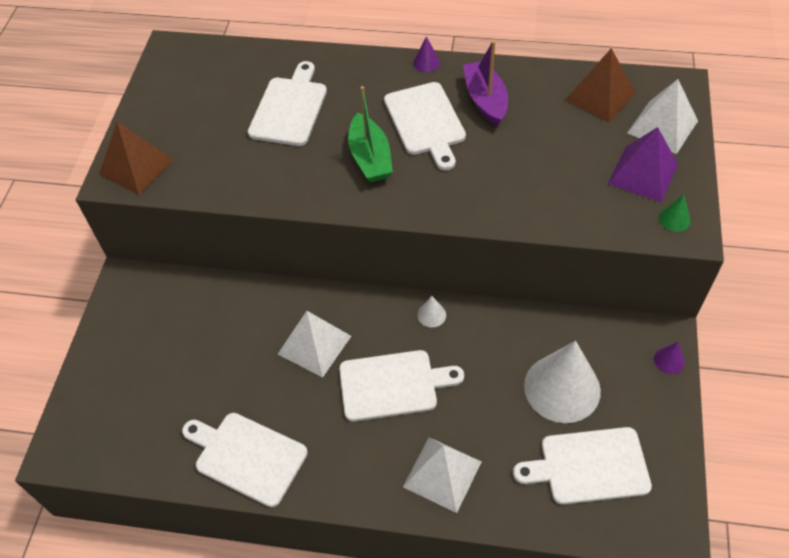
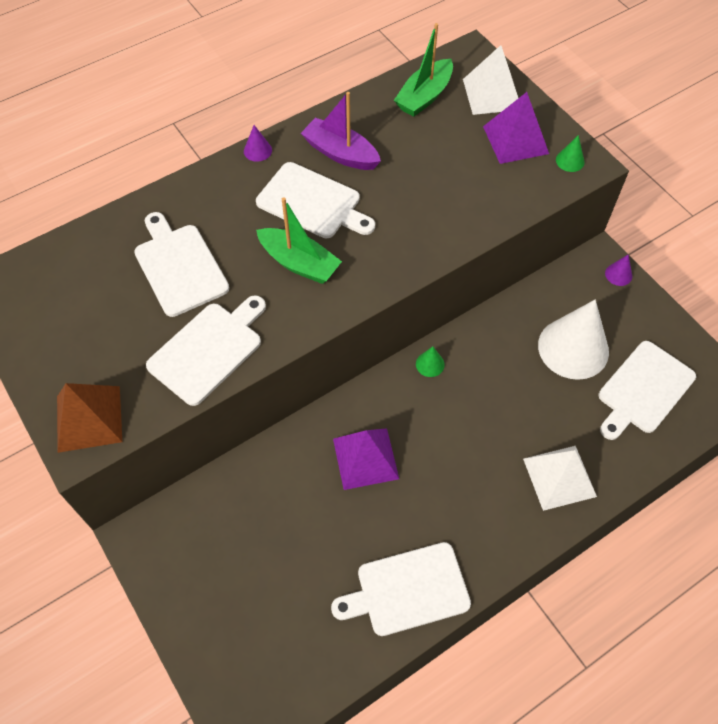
camera: 45 degrees left, 5 degrees up
white pyramid [278,311,351,378] -> purple pyramid [333,428,399,490]
white cutting board [339,350,464,421] -> white cutting board moved to [146,295,266,406]
white cone [417,296,446,328] -> green cone [416,346,445,377]
brown pyramid [565,48,636,122] -> green boat [394,23,453,117]

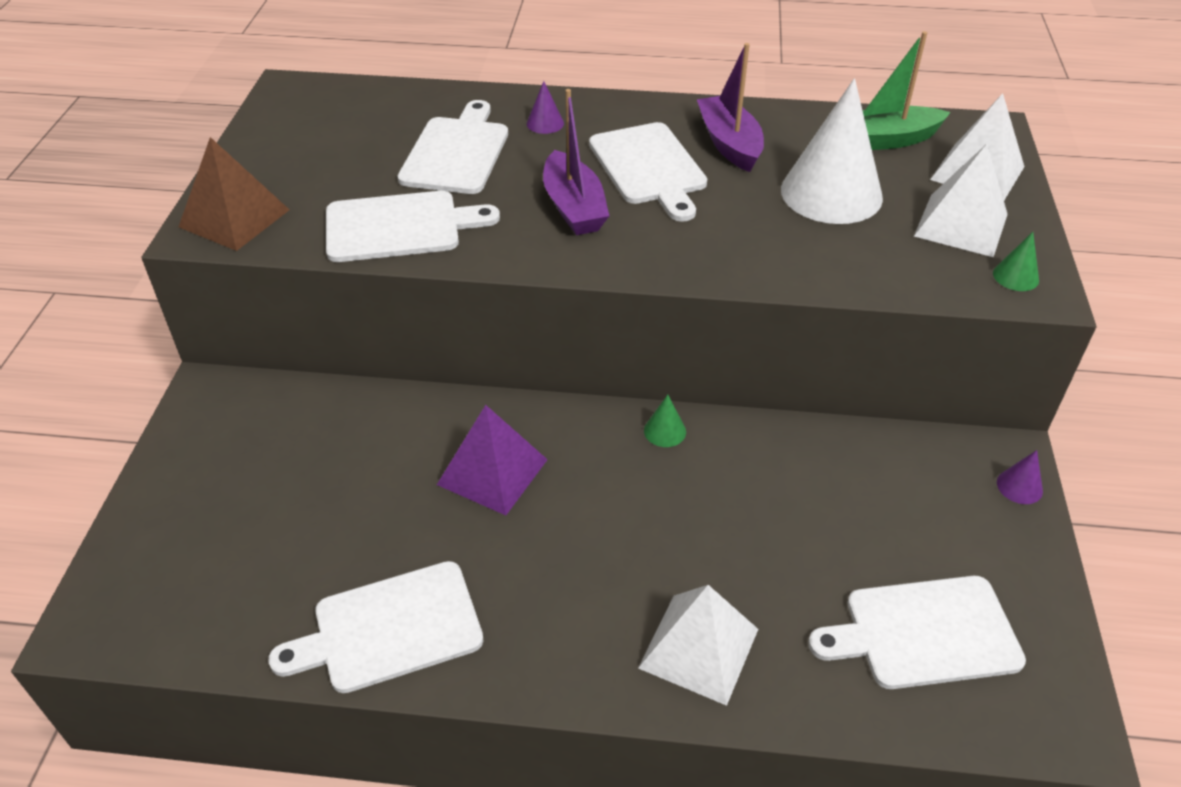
camera: 40 degrees right, 15 degrees down
purple cone [244,125,272,162] -> purple cone moved to [527,81,564,134]
green boat [256,197,342,284] -> purple boat [543,89,609,235]
white cutting board [331,542,471,636] -> white cutting board turned 45 degrees counterclockwise [268,561,483,693]
purple pyramid [483,92,549,164] -> white pyramid [914,144,1008,257]
white cone [538,299,609,380] -> white cone moved to [781,78,883,224]

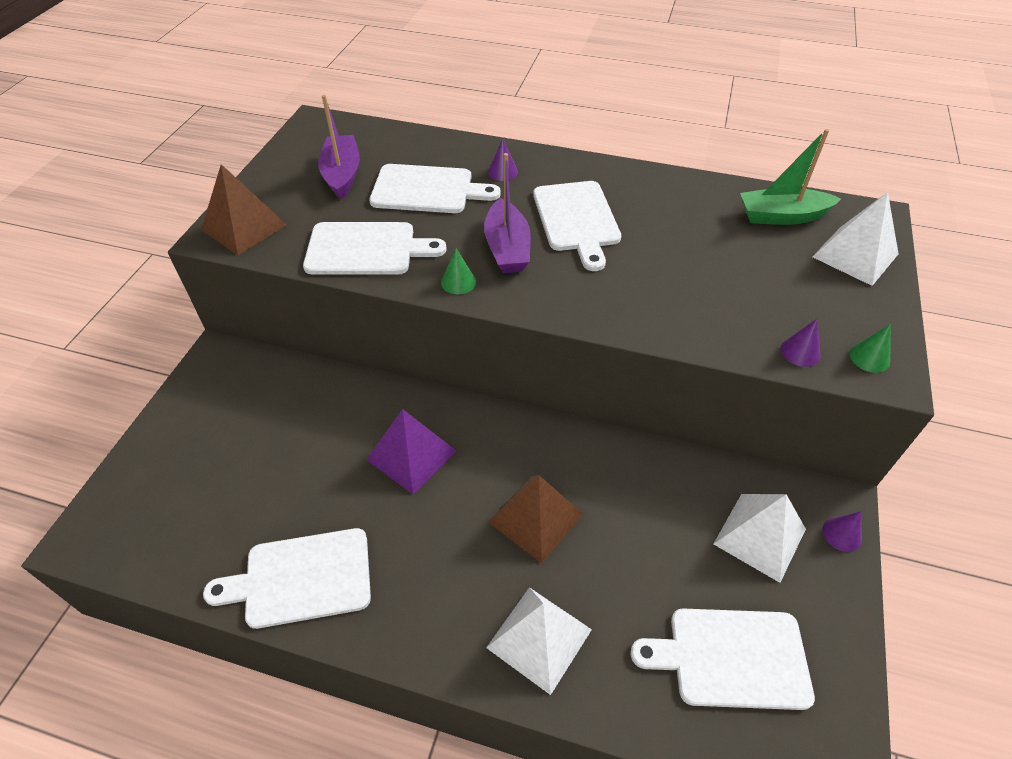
camera: 10 degrees right, 5 degrees up
white cutting board [397,100,508,194] -> white cutting board turned 75 degrees clockwise [369,164,501,213]
green cone [644,395,686,447] -> green cone moved to [441,248,476,294]
purple boat [697,43,764,172] -> purple boat moved to [318,95,360,199]
white cone [781,78,883,224] -> none
white pyramid [914,144,1008,257] -> white pyramid moved to [714,494,806,583]
none -> brown pyramid [488,475,583,563]
none -> purple cone [781,319,820,367]

